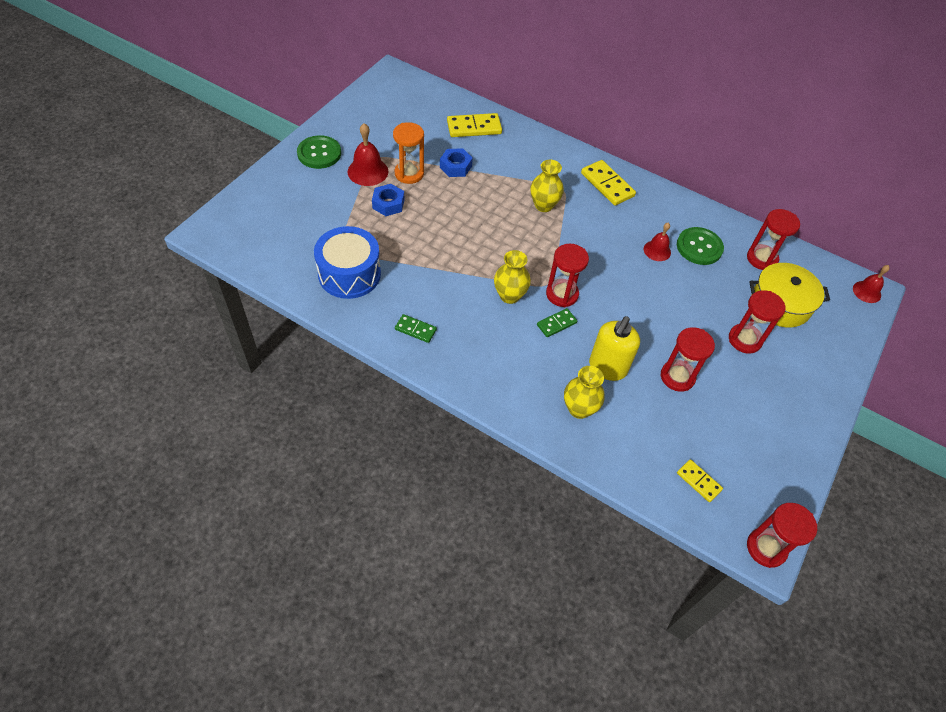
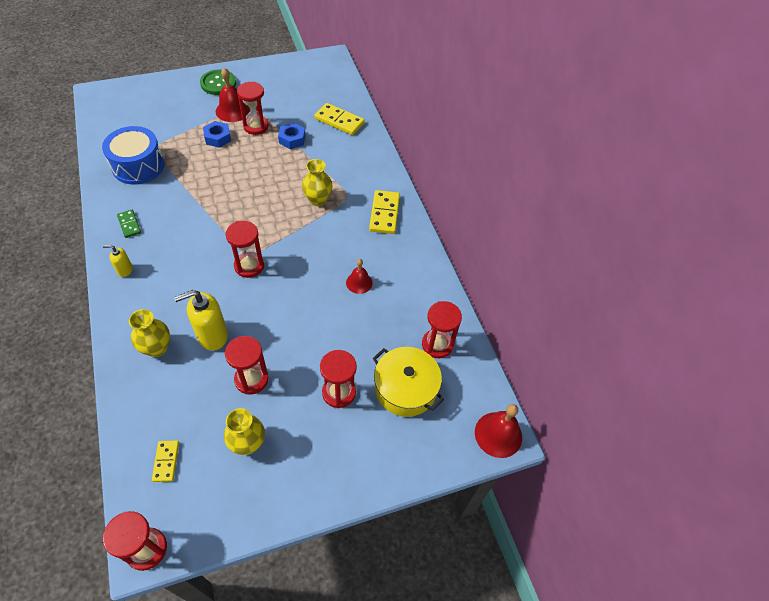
camera: 40 degrees right, 0 degrees up
orange hourglass [393,122,424,184] -> red hourglass [237,82,269,135]
yellow vase [494,250,531,304] -> yellow vase moved to [224,408,265,455]
green domino [537,308,577,337] -> none
green button [677,227,724,265] -> none
red bell [853,265,889,303] -> red bell [475,404,522,458], size x1.56
none -> yellow soap dispenser [103,245,132,277]

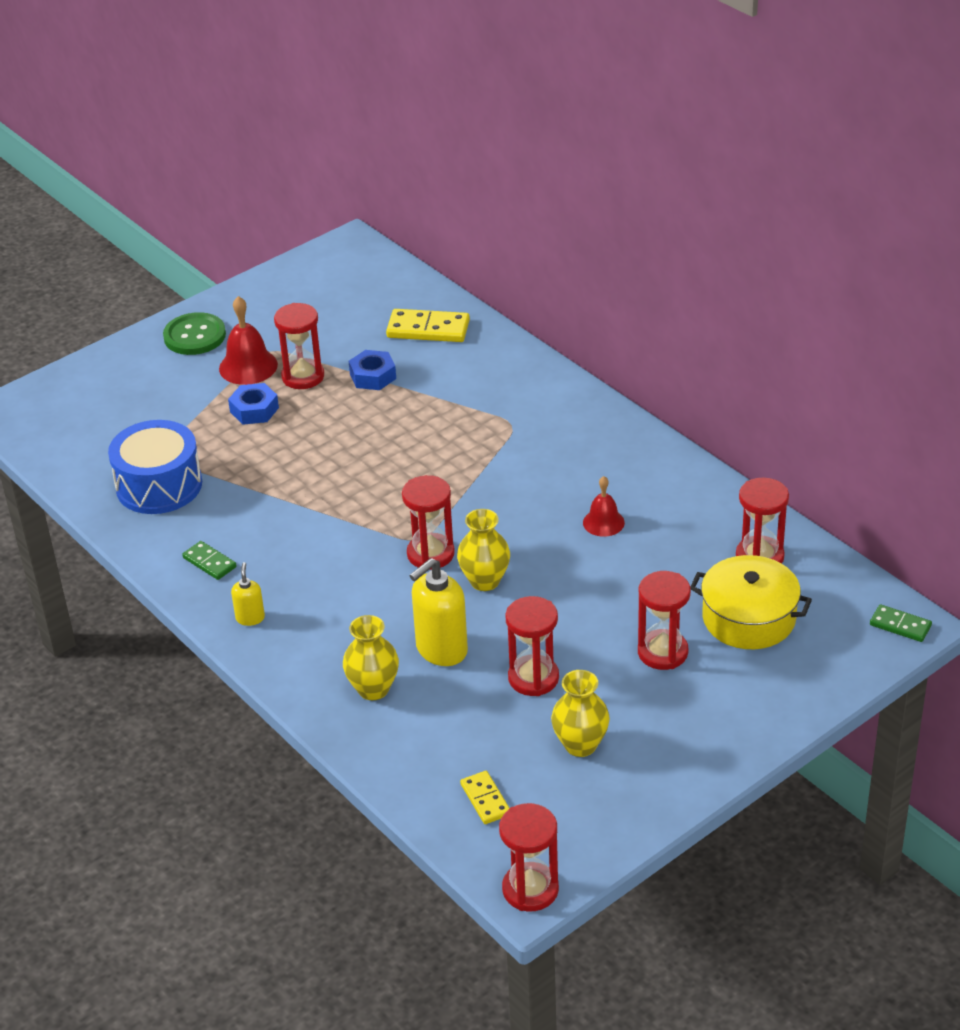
camera: 15 degrees left, 15 degrees down
yellow soap dispenser [103,245,132,277] -> yellow soap dispenser turned 105 degrees clockwise [231,562,265,626]
yellow vase [302,159,332,206] -> yellow vase moved to [457,509,510,591]
yellow domino [369,190,400,234] -> none
red bell [475,404,522,458] -> green domino [870,604,932,642]

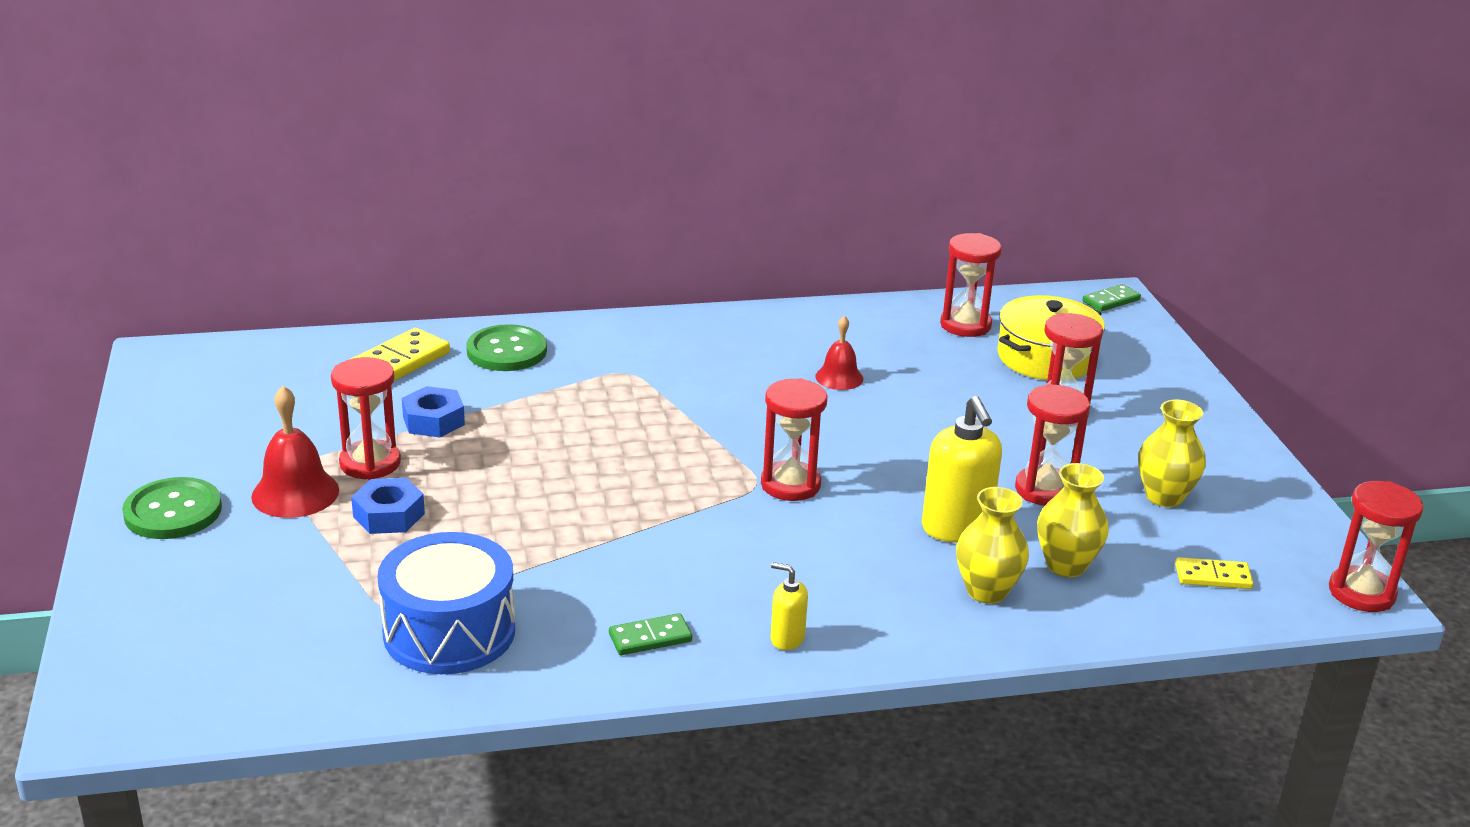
camera: 65 degrees left, 10 degrees down
yellow vase [457,509,510,591] -> yellow vase moved to [1037,463,1109,577]
none -> green button [466,324,547,371]

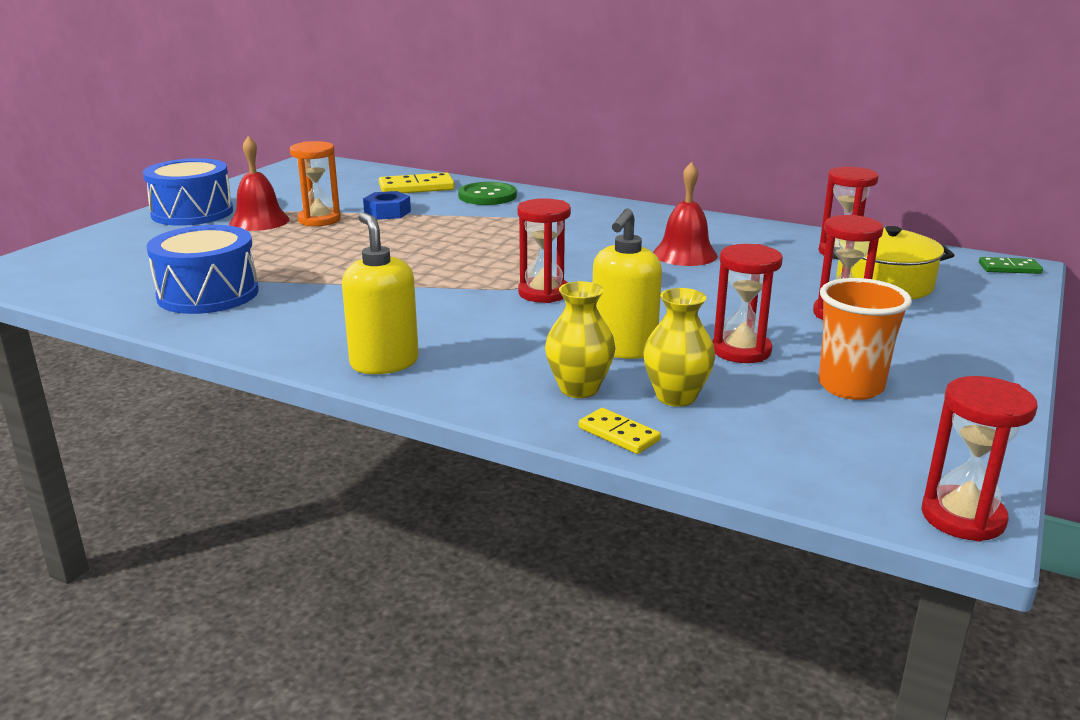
camera: 40 degrees right, 5 degrees down
green button [122,477,222,539] -> blue drum [143,158,233,226]
red hourglass [331,357,401,480] -> orange hourglass [290,141,341,226]
blue nut [351,478,425,534] -> none
green domino [609,613,692,655] -> none
yellow soap dispenser [771,562,808,650] -> yellow soap dispenser [342,212,419,374], size x1.92
red bell [815,316,863,390] -> red bell [653,162,718,266], size x1.56
yellow vase [1138,400,1206,507] -> orange cup [818,278,912,400]
yellow domino [1175,557,1254,589] -> yellow domino moved to [579,408,661,454]

